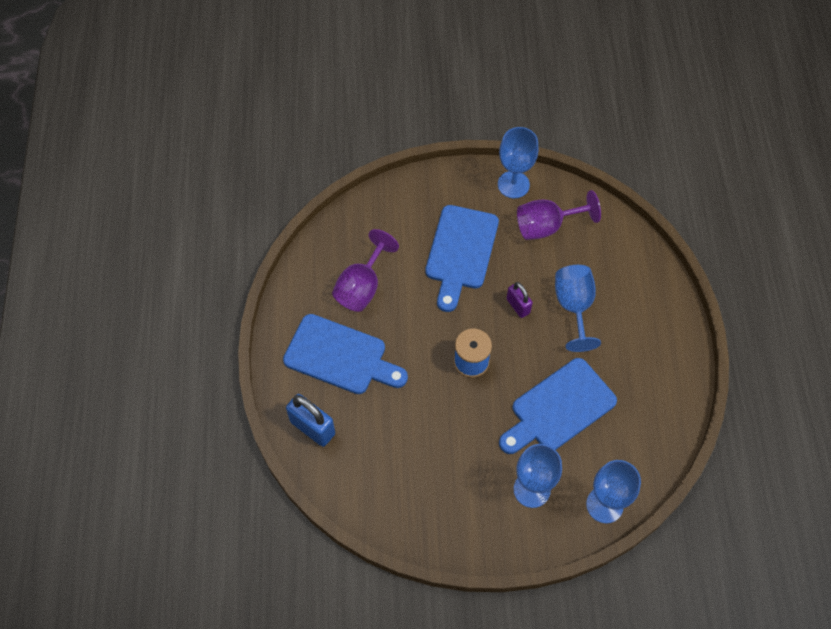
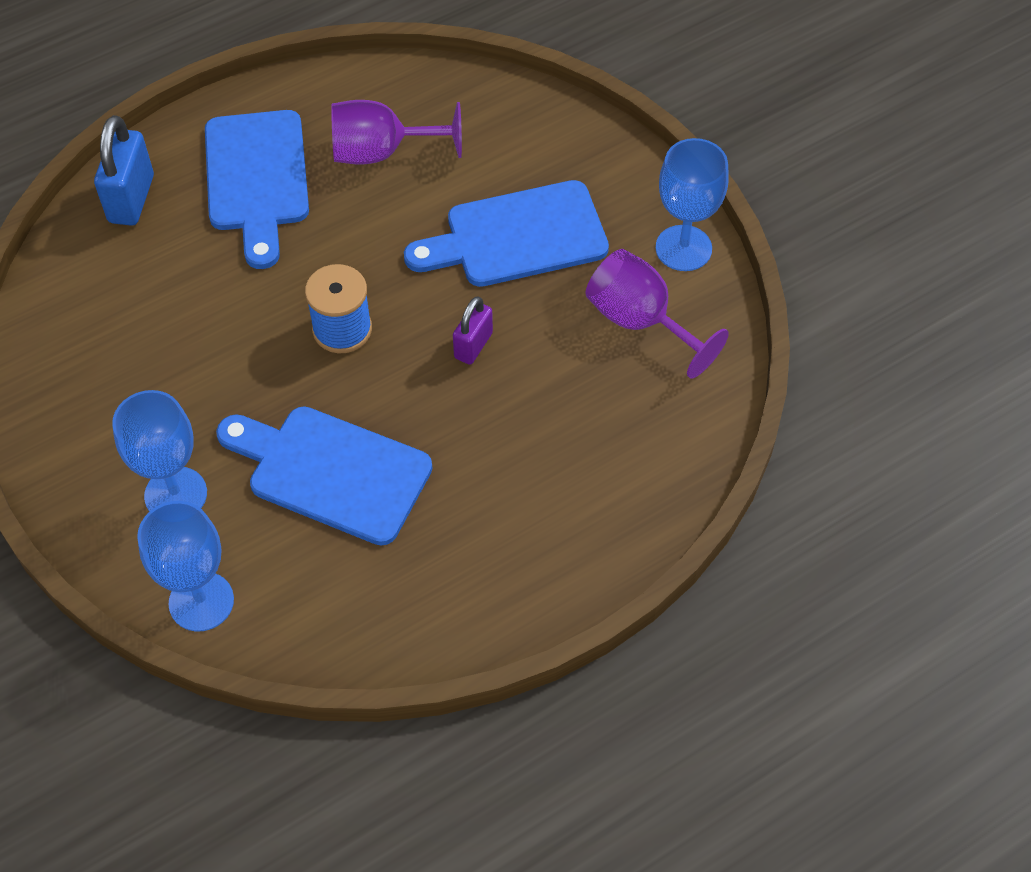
camera: 60 degrees right, 5 degrees down
blue goblet [555,265,601,352] -> none

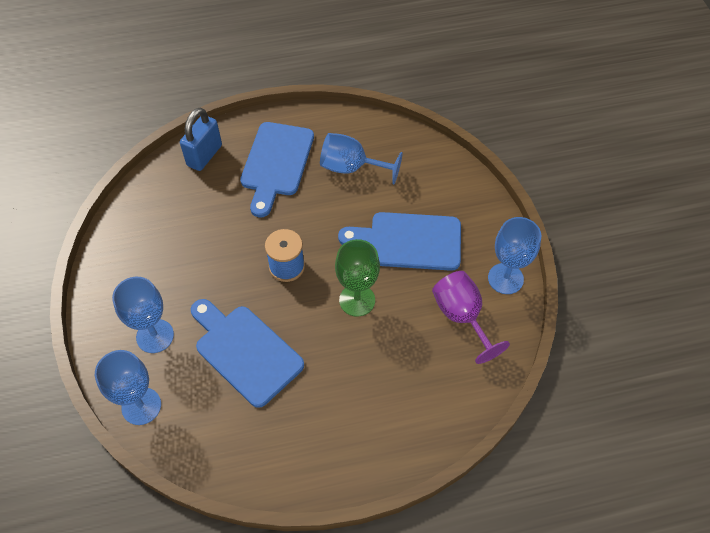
camera: 20 degrees right, 0 degrees up
purple goblet [331,100,462,164] -> blue goblet [320,133,403,184]
purple padlock [453,296,493,365] -> green goblet [335,239,380,317]

